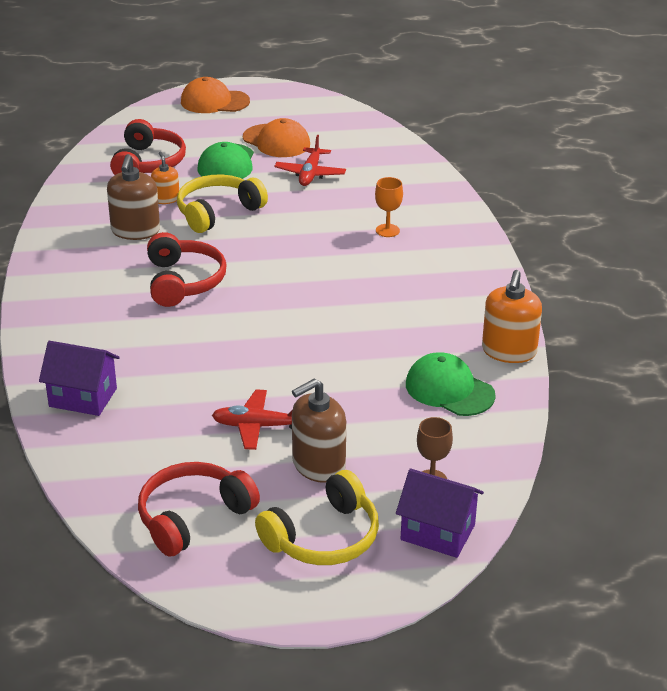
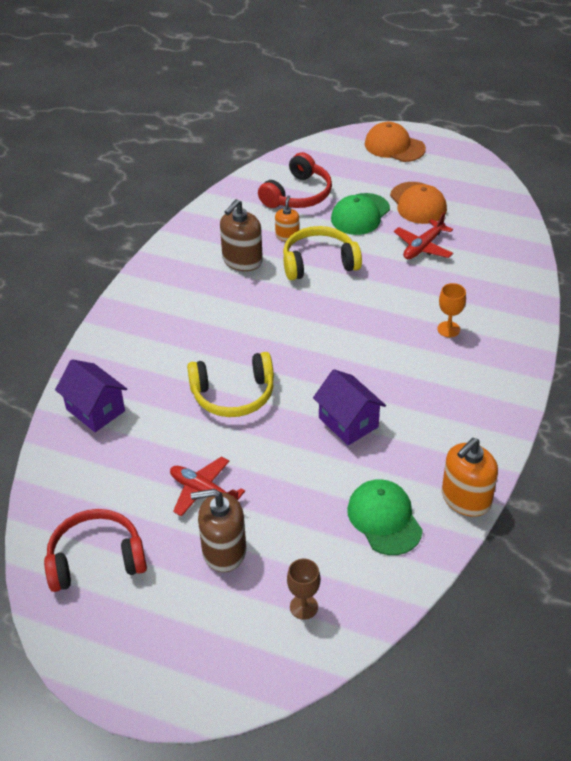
camera: 30 degrees right, 10 degrees up
red headphones [147,232,227,307] -> none
yellow headphones [255,470,379,565] -> yellow headphones moved to [187,352,274,417]
purple house [396,468,484,558] -> purple house moved to [313,369,386,445]

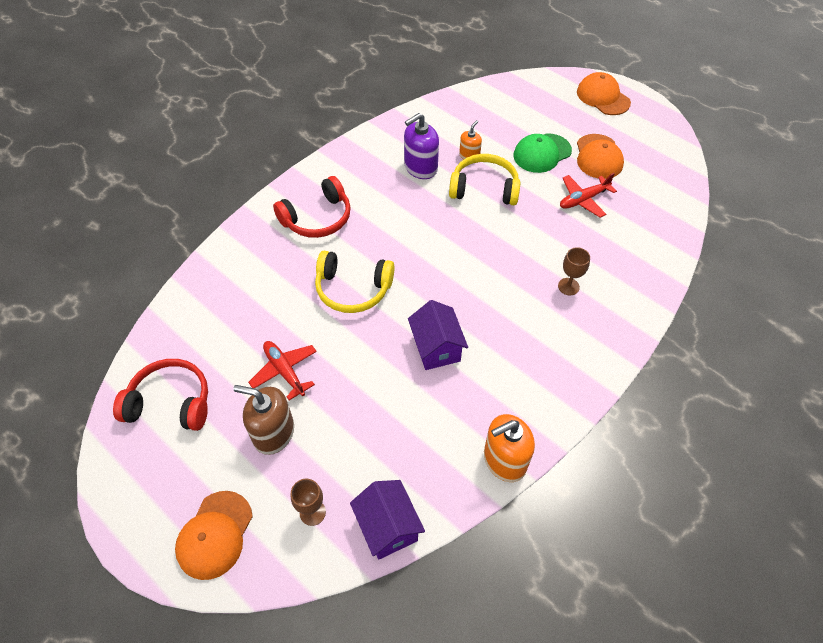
camera: 20 degrees right, 10 degrees up
purple house [55,359,127,432] -> purple house moved to [350,480,425,560]
brown soap dispenser [220,199,263,271] -> purple soap dispenser [404,113,439,179]
red headphones [258,152,332,208] -> red headphones moved to [273,176,351,238]
green cap [347,479,423,555] -> none
orange goblet [437,283,466,337] -> brown goblet [558,247,590,295]
none -> orange cap [175,491,253,580]

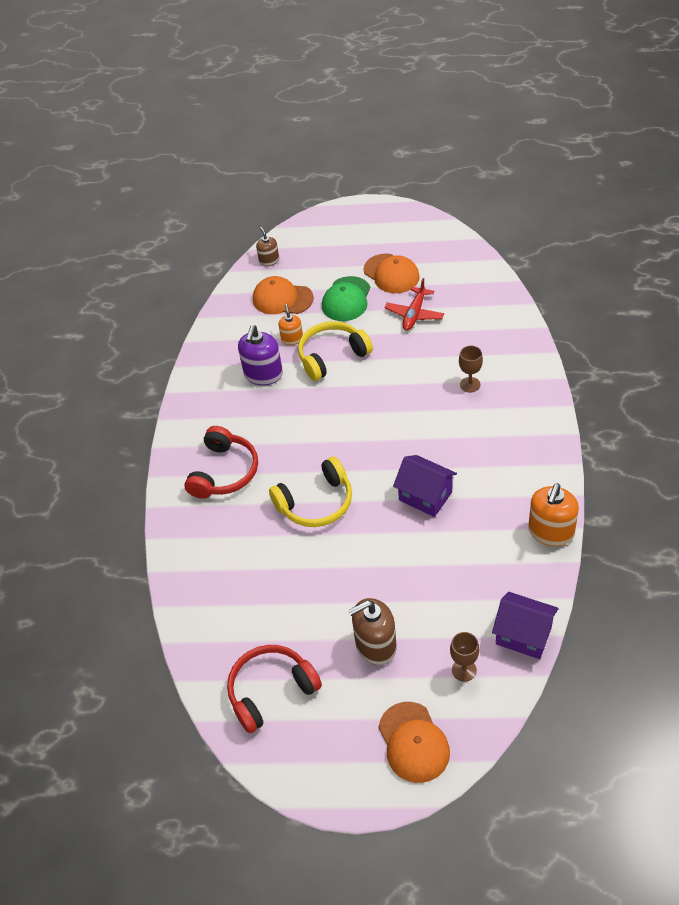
camera: 35 degrees left, 5 degrees down
red plane [248,341,317,400] -> none
orange cap [577,72,631,115] -> orange cap moved to [253,276,314,314]
none -> brown soap dispenser [256,227,279,266]

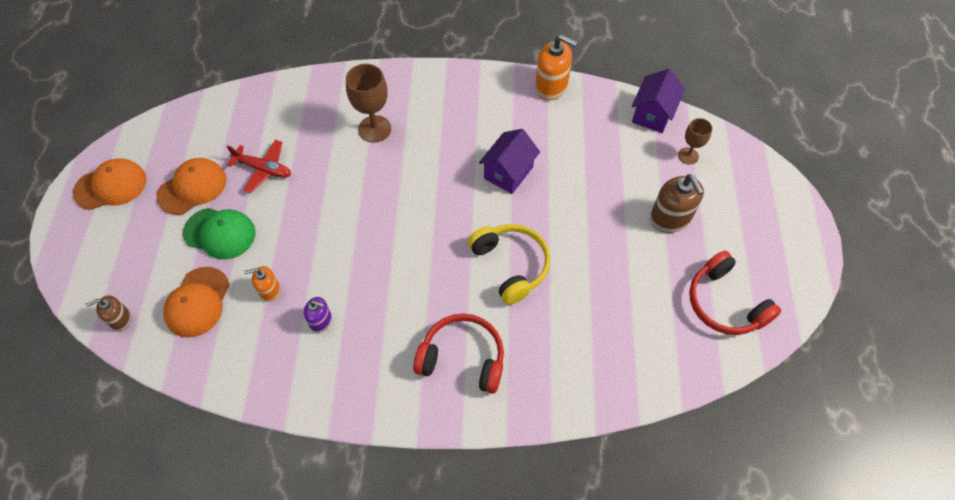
camera: 95 degrees left, 10 degrees up
purple soap dispenser [238,325,283,385] -> purple soap dispenser [304,297,332,333], size x0.57
yellow headphones [298,321,373,381] -> none
orange cap [378,702,450,783] -> orange cap moved to [73,158,146,210]
brown goblet [459,346,483,393] -> brown goblet [346,64,391,143], size x1.65

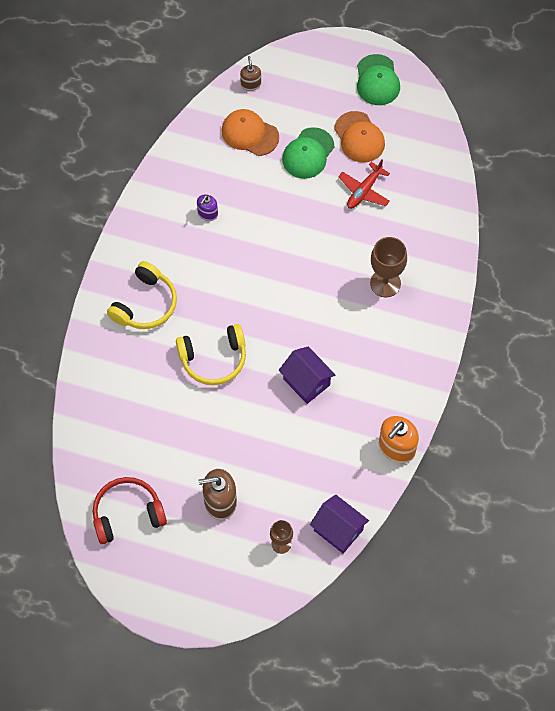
camera: 105 degrees right, 5 degrees up
orange cap [73,158,146,210] -> green cap [357,54,400,105]
orange soap dispenser [244,266,280,302] -> none
red headphones [413,314,504,394] -> yellow headphones [107,261,177,329]

